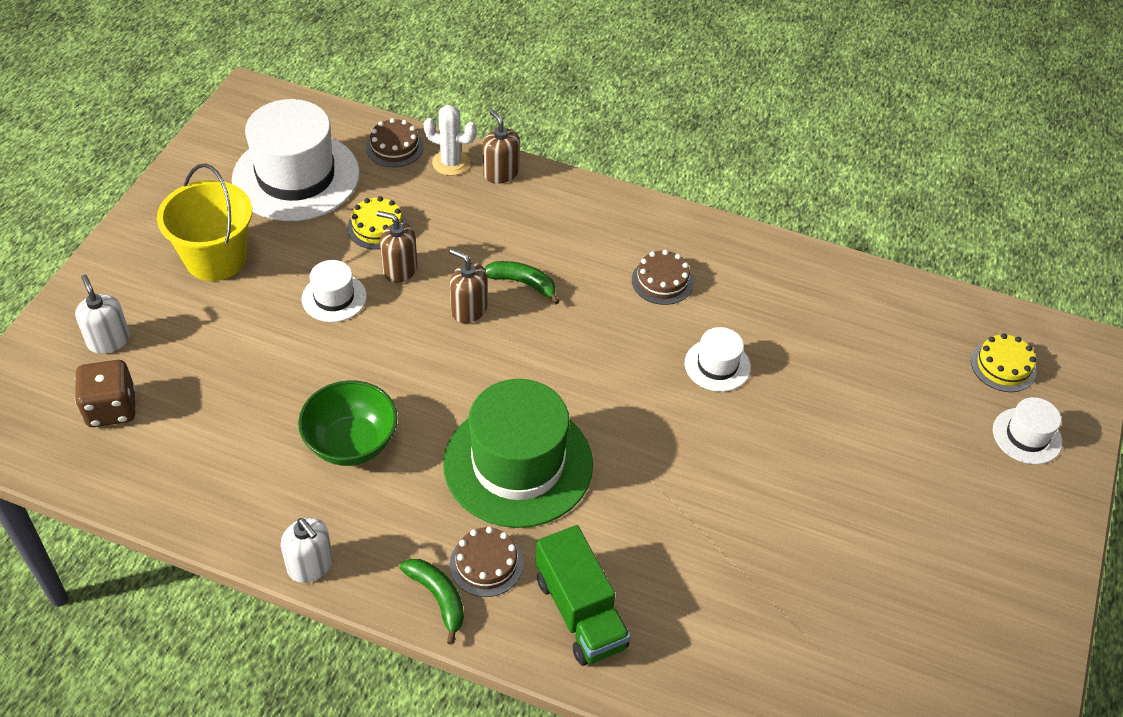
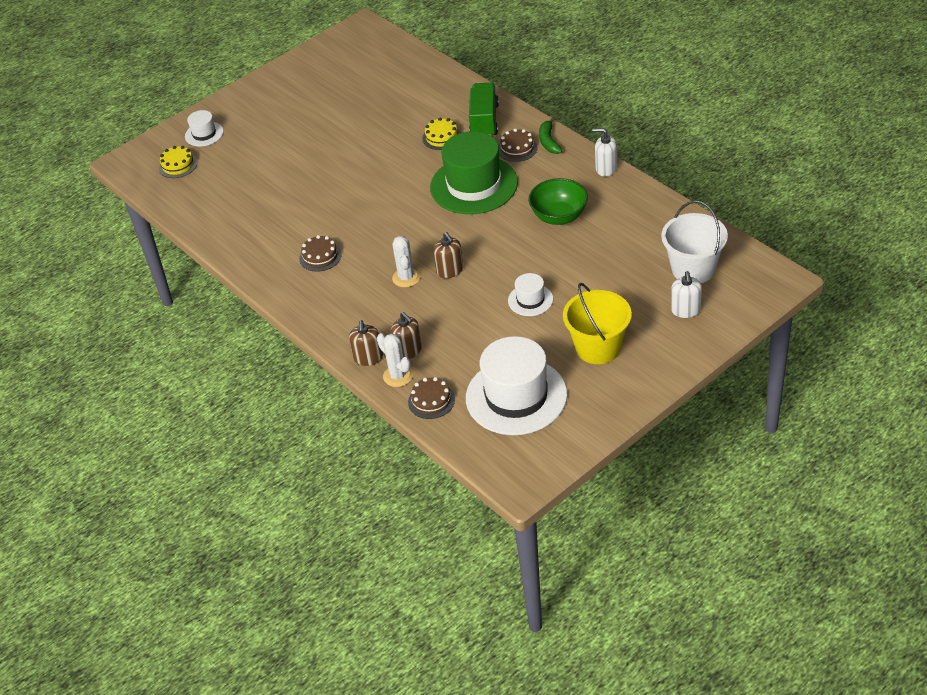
camera: 145 degrees left, 5 degrees down
brown dice [75,360,136,427] -> white bucket [661,201,728,283]
white soap dispenser [281,518,333,583] -> white soap dispenser turned 60 degrees counterclockwise [592,128,617,176]
yellow cake [347,196,408,249] -> yellow cake moved to [422,117,461,150]
brown soap dispenser [377,211,417,283] -> brown soap dispenser moved to [391,312,422,359]
green banana [484,261,560,305] -> white cactus [392,236,421,287]
white hat [685,327,751,392] -> none

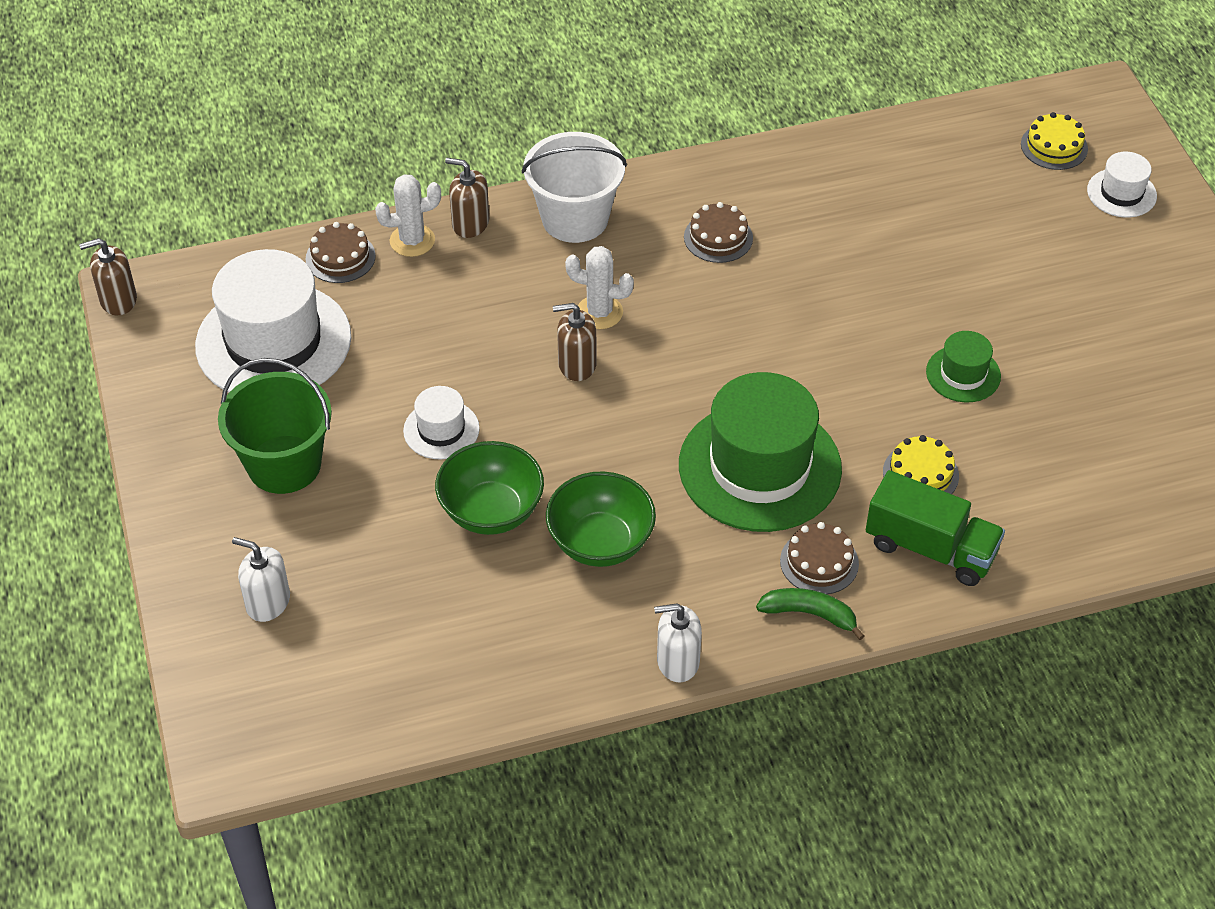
camera: 110 degrees right, 5 degrees up
brown soap dispenser [391,312,422,359] -> brown soap dispenser moved to [79,238,137,315]
yellow bucket [563,283,632,364] -> green bucket [218,358,332,494]
white soap dispenser [592,128,617,176] -> white soap dispenser turned 135 degrees counterclockwise [654,603,702,682]
white bucket [661,201,728,283] -> white bucket moved to [522,132,627,243]
none -> green bowl [435,441,544,535]
none -> green hat [926,331,1001,403]

